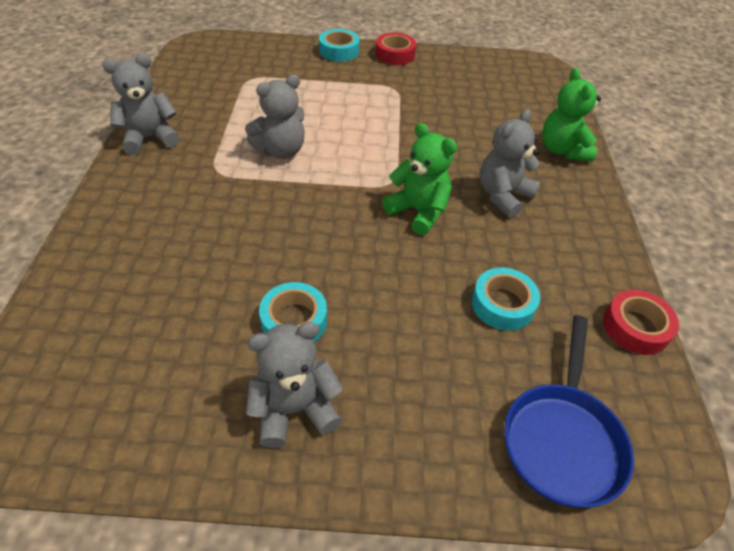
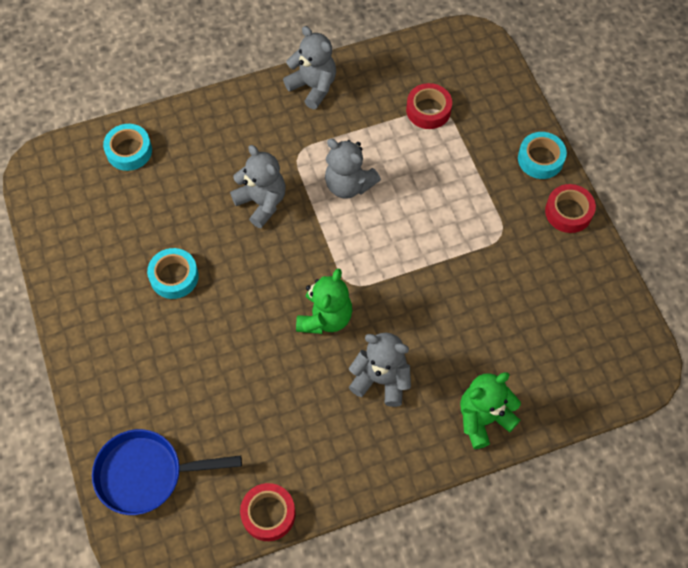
camera: 70 degrees right, 15 degrees up
grey teddy bear [246,322,343,448] -> grey teddy bear moved to [230,145,286,228]
turquoise tape [472,268,540,331] -> turquoise tape moved to [103,124,152,171]
none -> red tape [406,83,452,129]

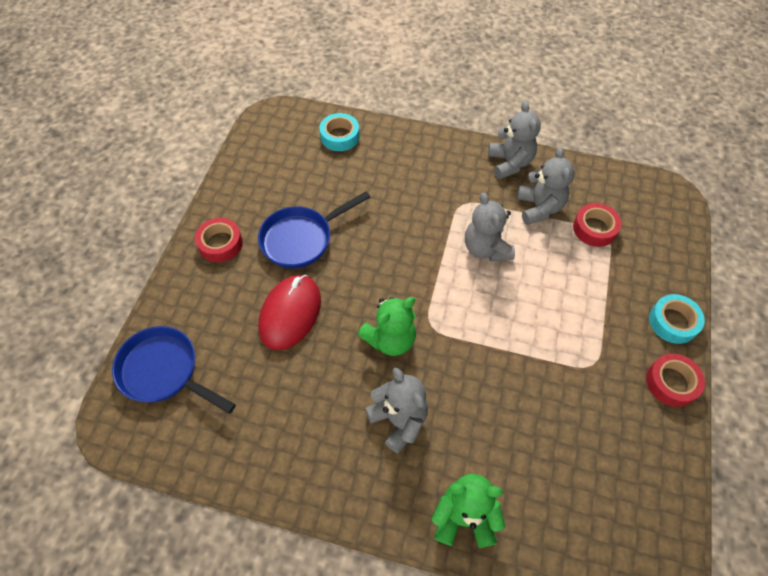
camera: 35 degrees right, 5 degrees down
turquoise tape [147,248,199,299] -> blue pan [258,191,370,269]
grey teddy bear [230,145,286,228] -> grey teddy bear moved to [517,147,575,225]
red tape [240,483,296,541] -> red tape moved to [195,218,243,262]
none -> red mouse [259,275,321,350]

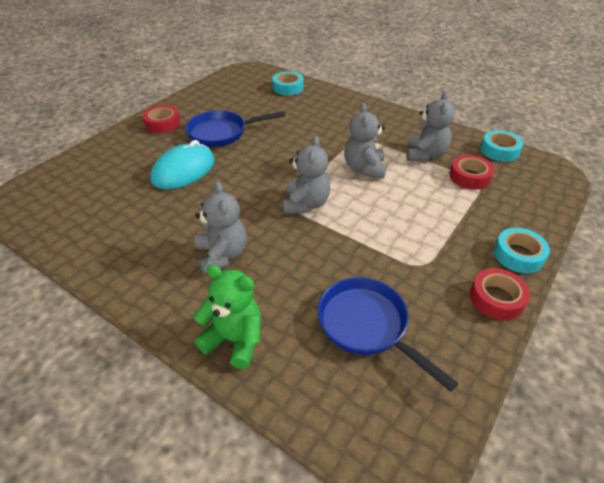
camera: 20 degrees right, 15 degrees down
blue pan [112,326,236,414] -> blue pan moved to [318,277,459,392]
red mouse [259,275,321,350] -> turquoise mouse [150,140,215,189]
green teddy bear [358,297,416,356] -> none
grey teddy bear [488,101,541,179] -> grey teddy bear moved to [283,136,330,214]
none -> turquoise tape [481,130,523,162]

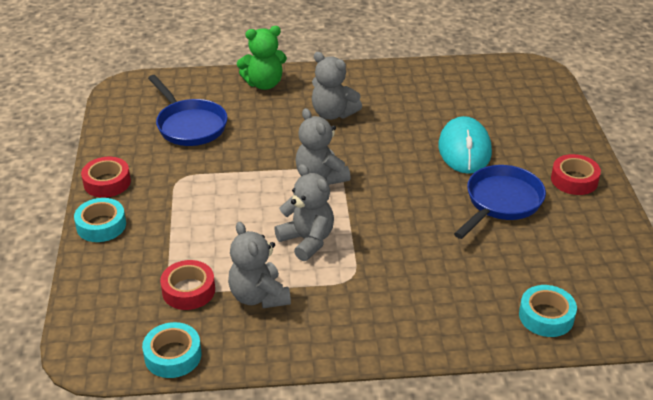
camera: 140 degrees right, 5 degrees down
blue pan [318,277,459,392] -> blue pan turned 45 degrees clockwise [148,75,228,146]

